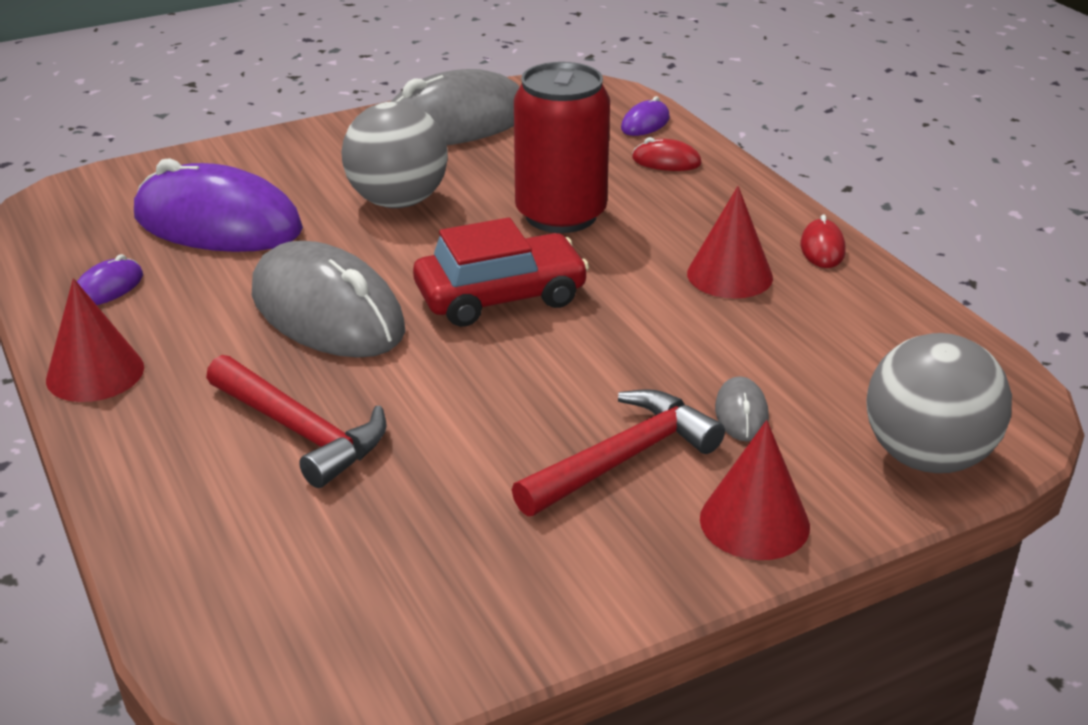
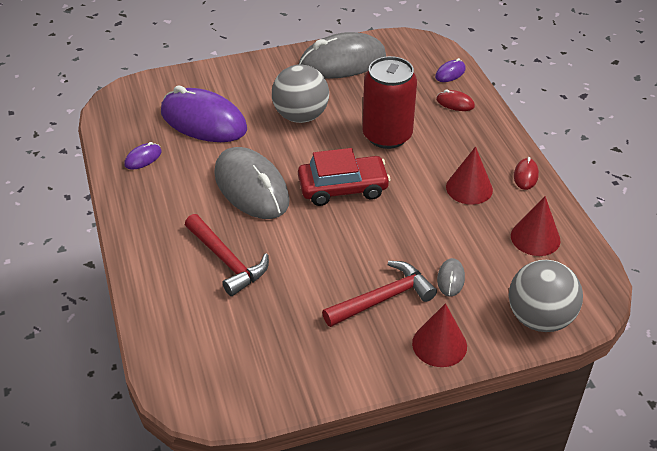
camera: 10 degrees right, 10 degrees up
red cone [46,278,144,402] -> red cone moved to [511,196,560,256]

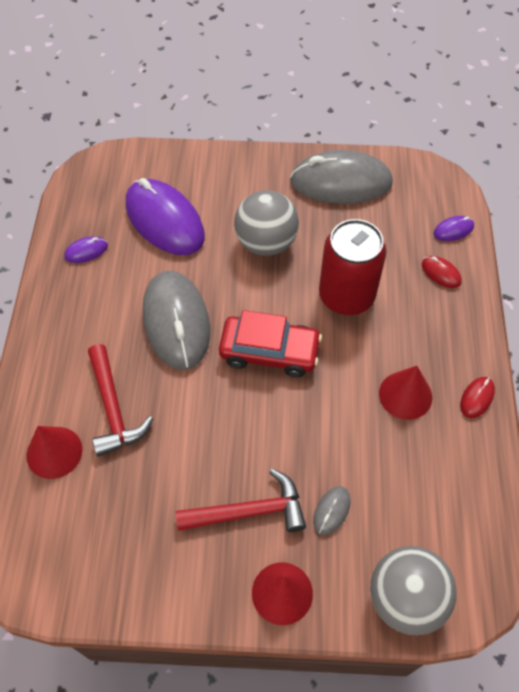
camera: 20 degrees right, 15 degrees up
red cone [511,196,560,256] -> red cone moved to [26,426,82,479]

